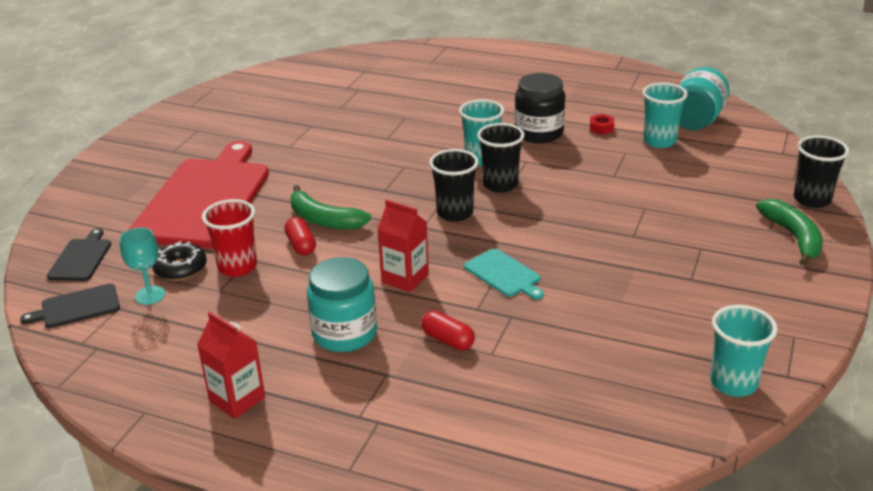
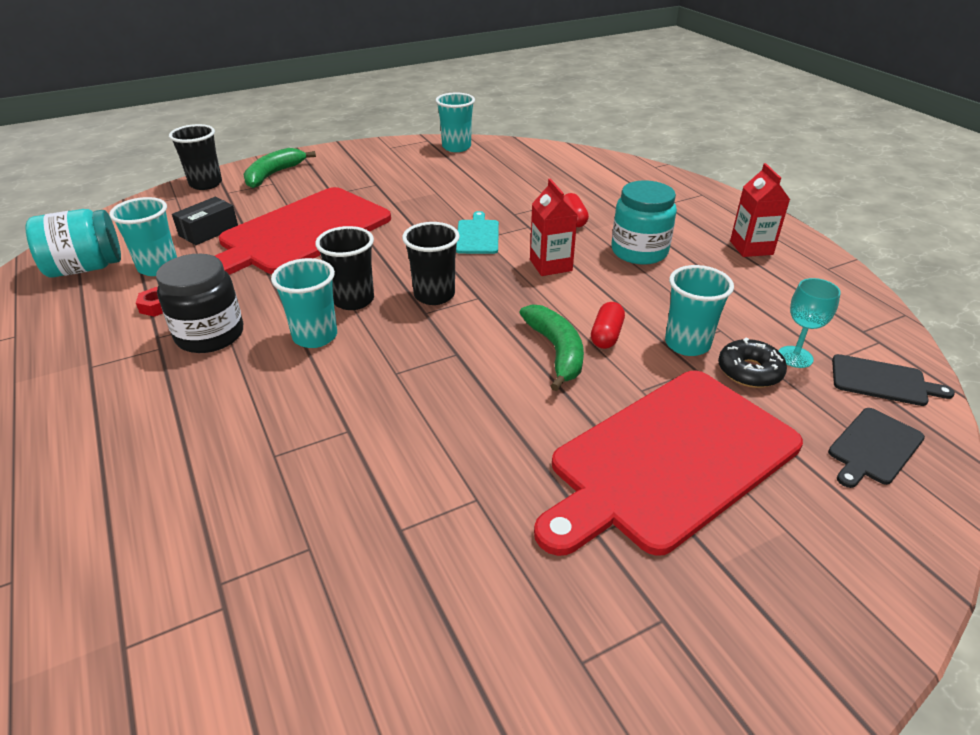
camera: 140 degrees left, 5 degrees up
red cup [202,199,257,277] -> turquoise cup [665,265,734,356]
none -> black box [172,197,238,245]
none -> red cutting board [215,187,391,275]

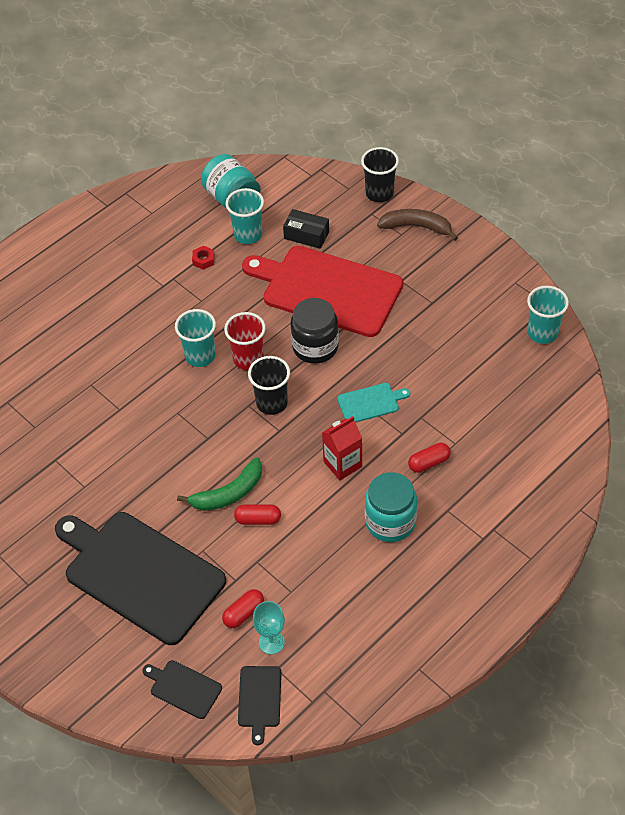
camera: 75 degrees right, 15 degrees up
black jar [156,254,243,353] -> black jar moved to [290,298,339,364]
green banana [243,148,316,188] -> brown banana [377,209,458,241]
black cup [315,226,374,310] -> red cup [224,312,266,370]
red cutting board [534,371,803,556] -> black cutting board [55,512,226,645]
turquoise cup [665,265,734,356] -> none
black donut [718,338,787,388] -> red capsule [222,589,264,628]
red carton [730,163,790,257] -> none

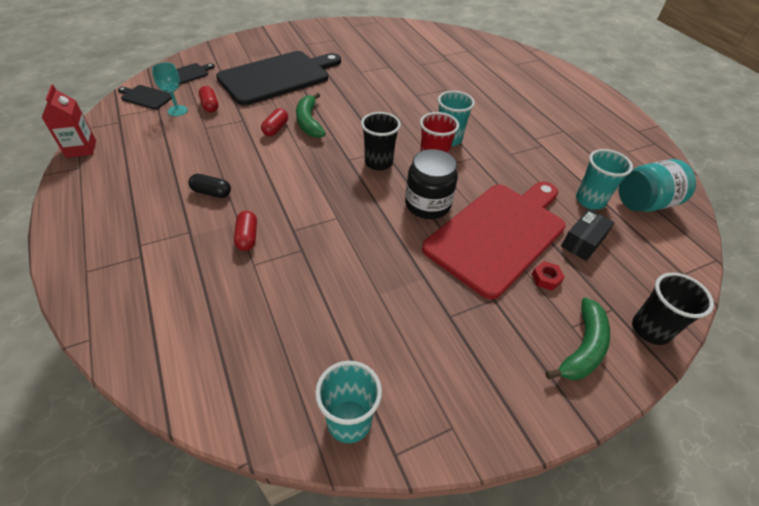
camera: 105 degrees right, 5 degrees down
red nut [192,246,215,270] -> red nut moved to [532,261,565,290]
red carton [322,416,362,480] -> red carton moved to [41,85,96,158]
turquoise cutting board [337,383,410,423] -> none
turquoise jar [365,472,417,542] -> black capsule [188,174,231,198]
brown banana [377,209,458,241] -> green banana [546,297,610,380]

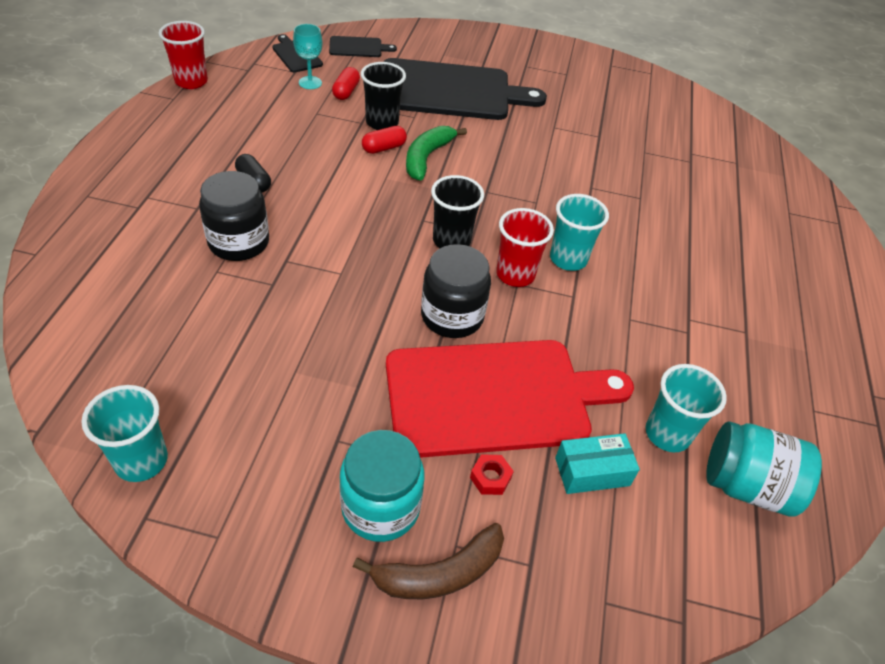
camera: 35 degrees right, 0 degrees up
red carton [41,85,96,158] -> red cup [159,21,208,89]
red capsule [234,211,257,251] -> black jar [199,171,269,261]
green banana [546,297,610,380] -> brown banana [353,523,504,599]
black box [561,209,615,261] -> turquoise box [555,433,640,494]
black cup [632,272,714,345] -> black cup moved to [361,62,406,130]
none -> turquoise jar [339,430,424,542]

